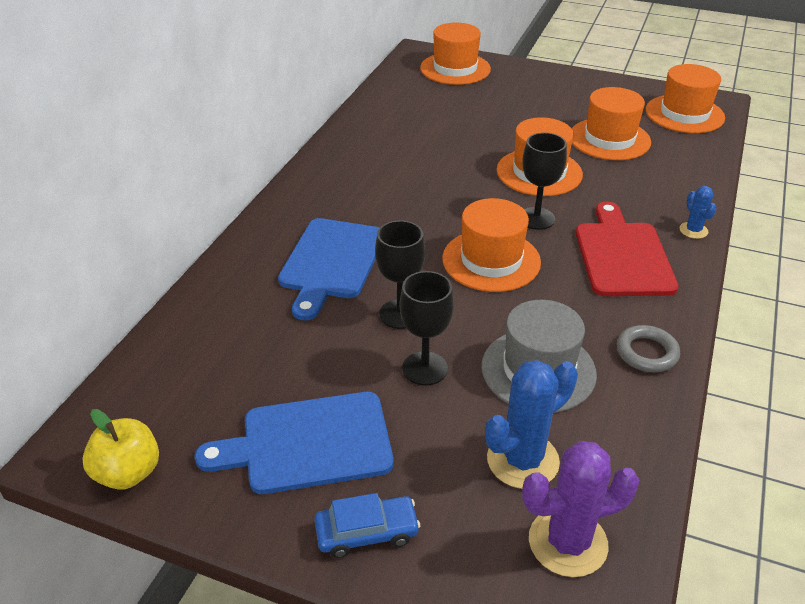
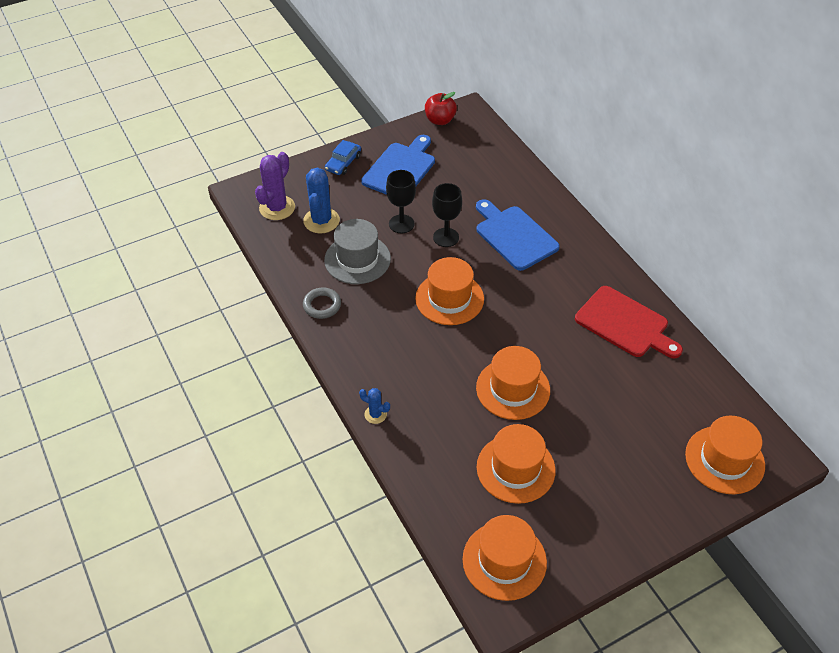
camera: 130 degrees right, 10 degrees up
yellow apple [82,409,159,490] -> red apple [425,92,457,125]
black goblet [522,132,567,230] -> none
red cutting board [576,202,679,296] -> red cutting board moved to [575,286,683,358]

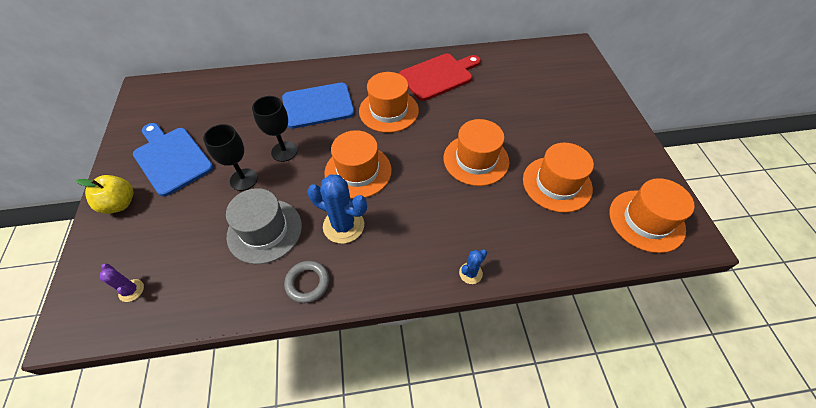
camera: 70 degrees left, 5 degrees up
purple cactus [255,152,295,220] -> purple cactus [100,264,144,302], size x0.53
blue cactus [303,167,340,234] -> blue cactus moved to [307,175,367,244]
blue car [325,140,361,175] -> yellow apple [76,175,133,214]
red apple [425,92,457,125] -> none
orange hat [685,416,765,494] -> orange hat moved to [359,72,419,133]

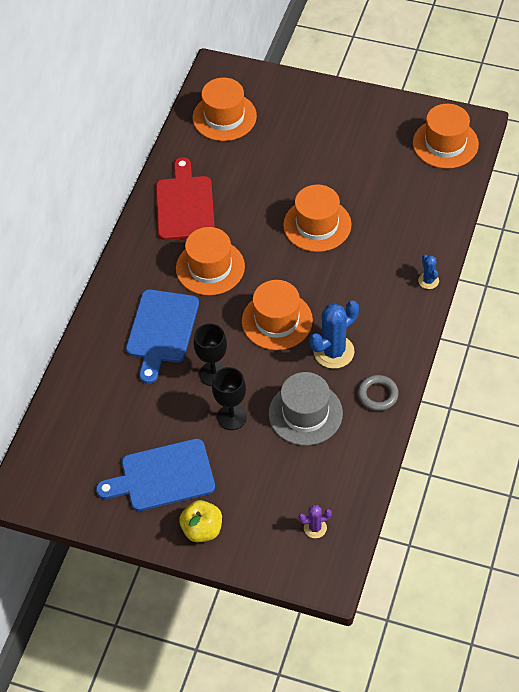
camera: 60 degrees left, 0 degrees up
orange hat [523,143,594,213] -> orange hat moved to [193,78,257,141]

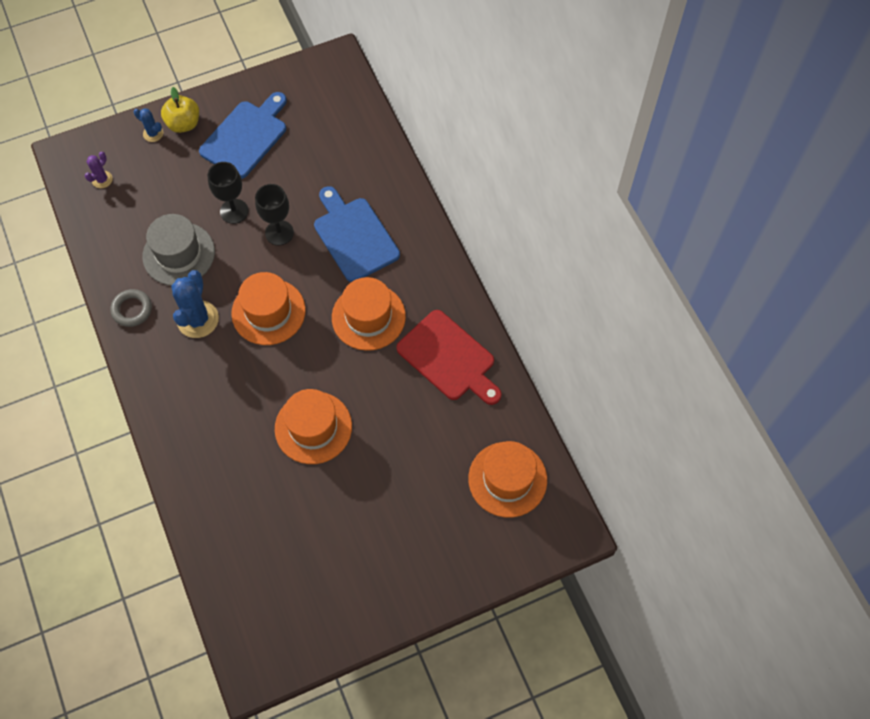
camera: 135 degrees right, 10 degrees up
orange hat [413,104,479,169] -> none
blue cactus [418,255,439,289] -> blue cactus moved to [134,108,163,142]

